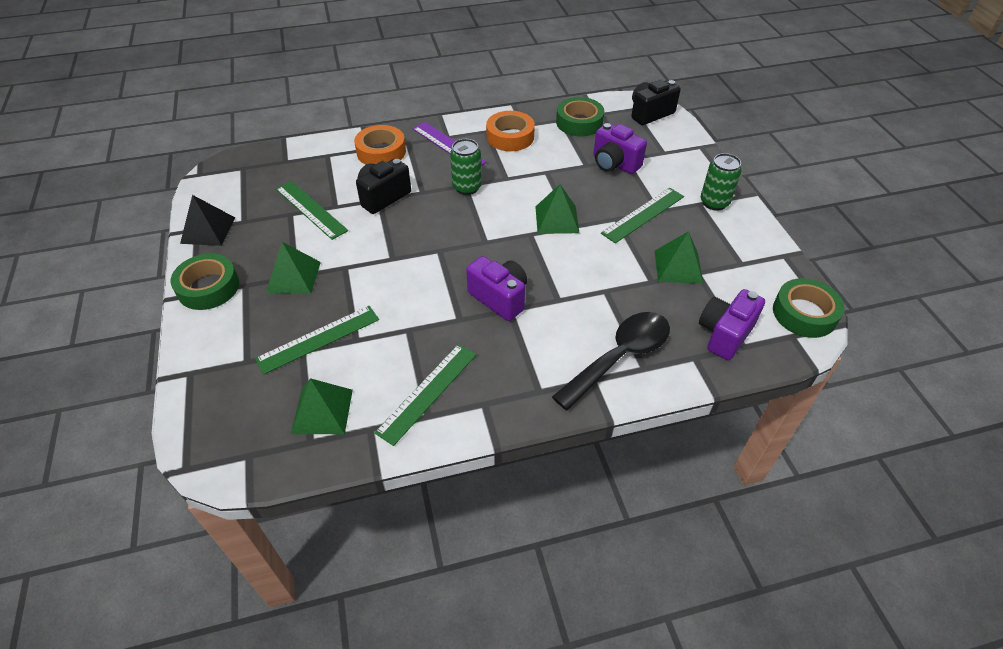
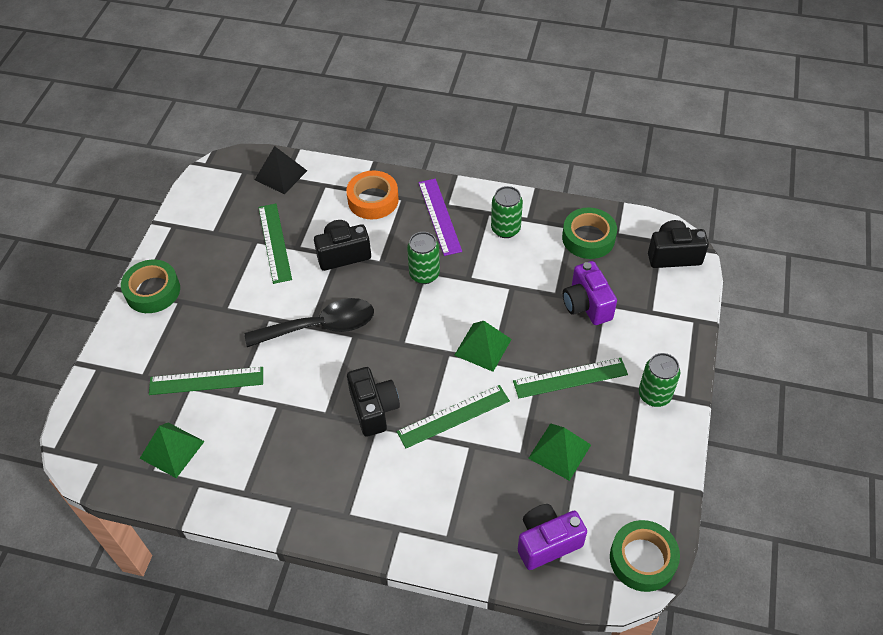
camera: 30 degrees right, 5 degrees up
black pyramid [180,195,235,246] -> black pyramid moved to [255,146,307,195]
green pyramid [266,242,321,294] -> none
green ruler [375,344,477,446] -> green ruler moved to [397,385,510,448]
purple camera [466,256,527,321] -> black camera [347,367,400,437]
orange tape [486,111,535,151] -> green can [491,186,523,238]
black spoon [552,312,670,411] -> black spoon moved to [245,298,374,347]

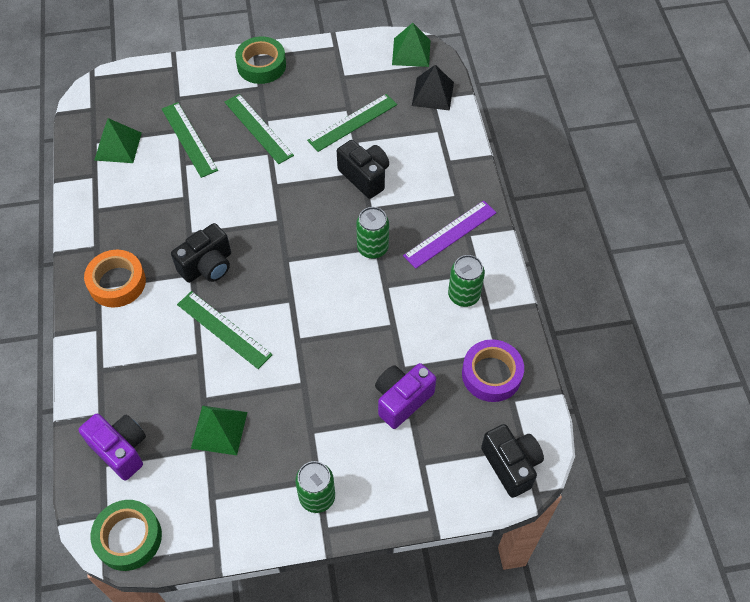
camera: 65 degrees right, 5 degrees up
black spoon [245,298,374,347] -> none
orange tape [346,170,399,219] -> orange tape moved to [84,250,146,308]
green pyramid [454,321,512,372] -> green pyramid moved to [392,23,430,67]
green ruler [513,358,628,398] -> green ruler moved to [225,94,294,164]
green tape [562,208,617,259] -> purple tape [462,339,524,402]

